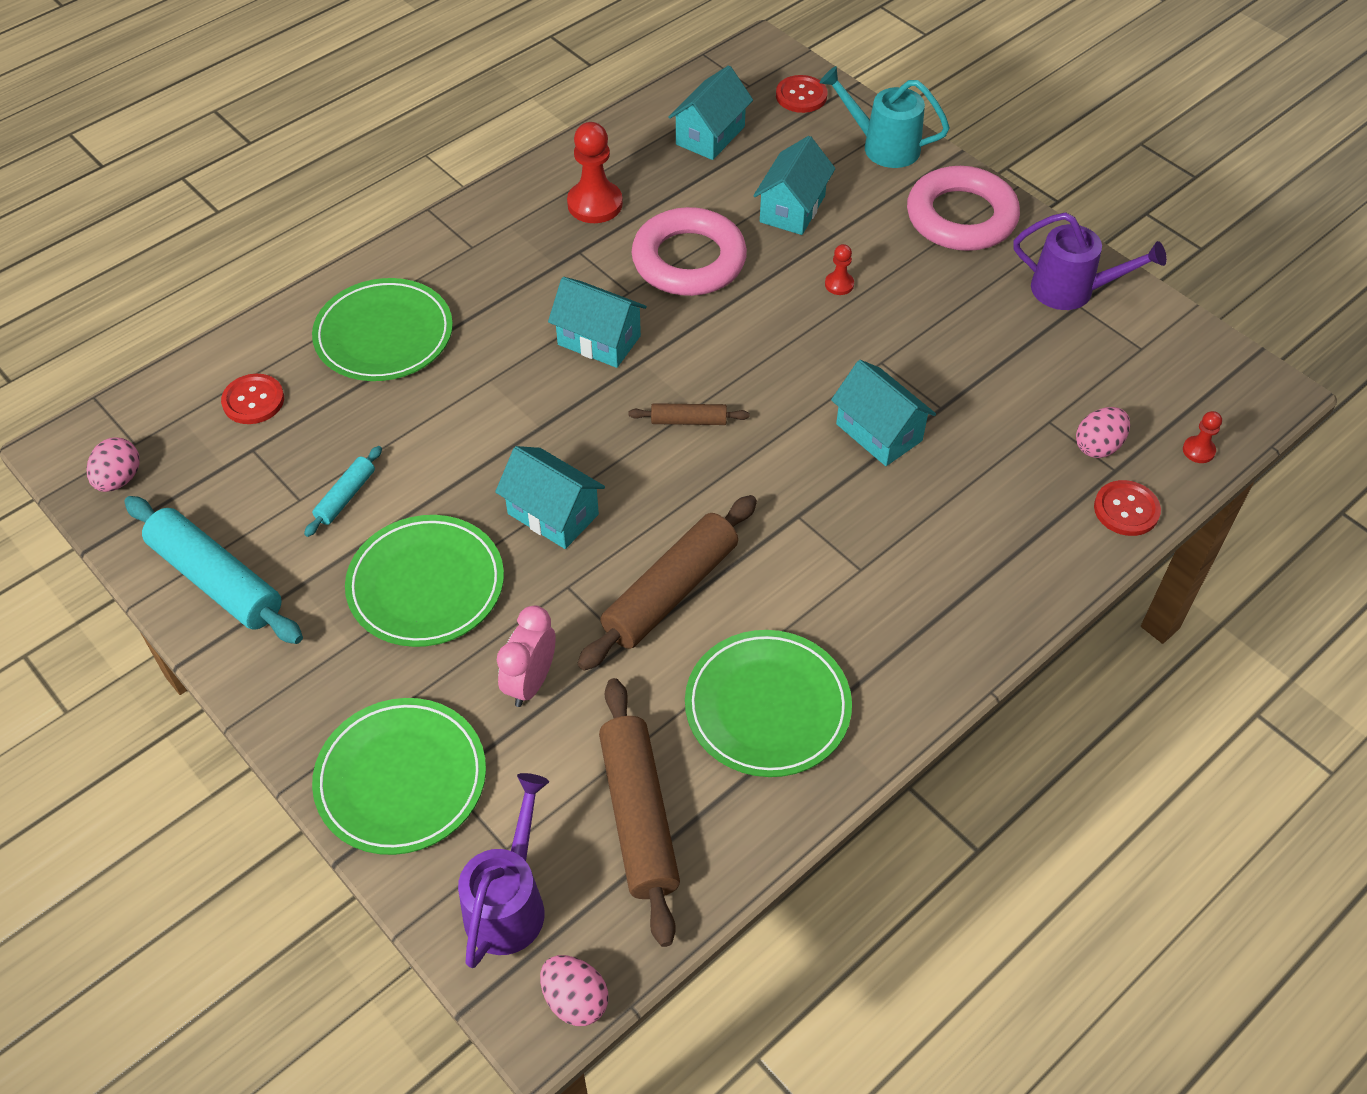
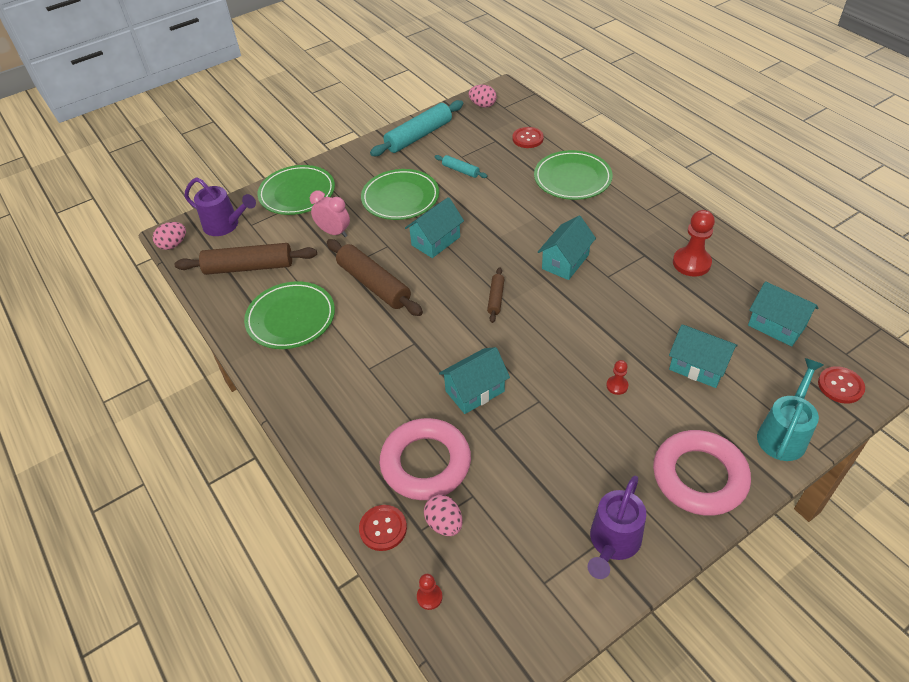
camera: 100 degrees right, 5 degrees down
pink ring [632,207,747,296] -> pink ring moved to [380,418,471,500]

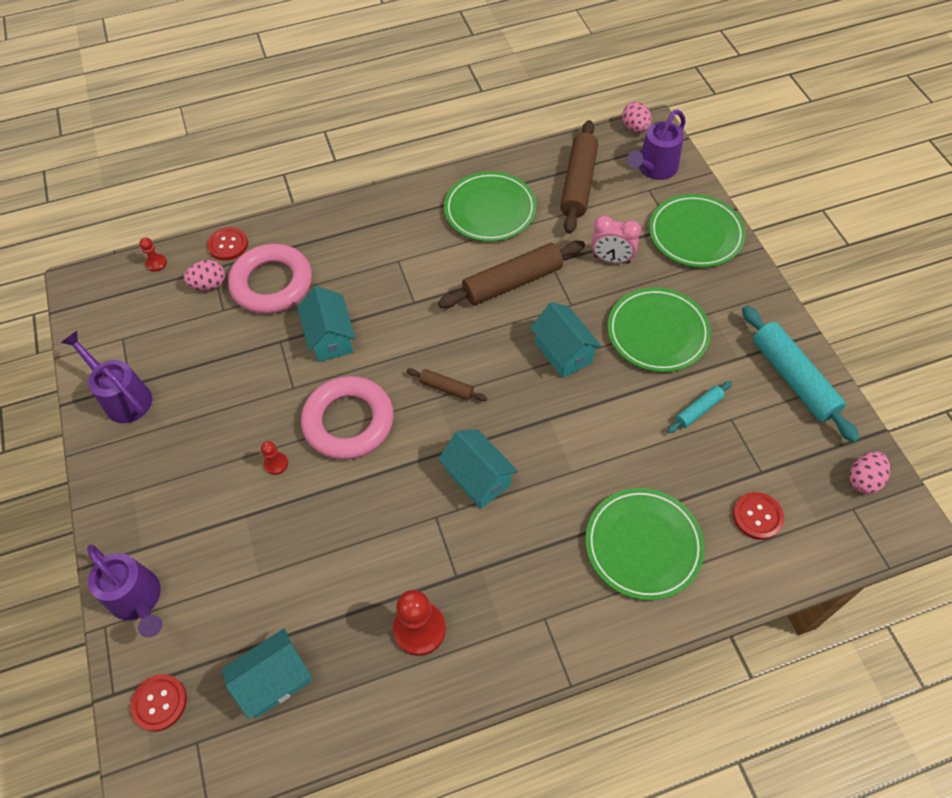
camera: 105 degrees right, 10 degrees up
pink clock [310,190,350,237] -> pink clock turned 60 degrees clockwise [591,215,641,263]
pink ring [653,430,751,516] -> pink ring moved to [301,376,394,460]
turquoise house [669,324,738,388] -> none
turquoise watering can [757,358,824,461] -> purple watering can [87,545,162,638]

